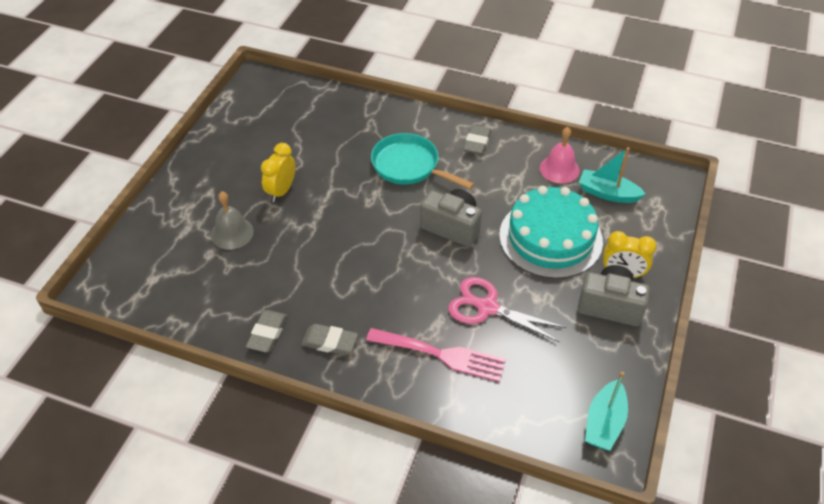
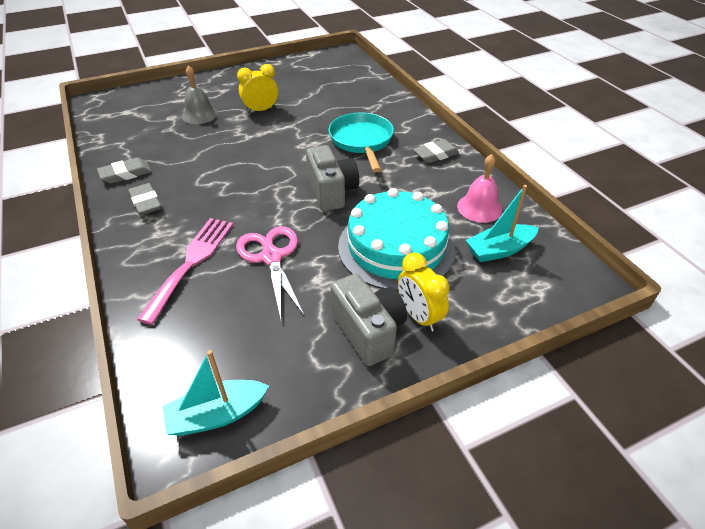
camera: 45 degrees right, 5 degrees down
pink fork [366,328,506,382] -> pink fork turned 135 degrees counterclockwise [137,218,233,325]
turquoise boat [579,147,646,203] -> turquoise boat turned 90 degrees counterclockwise [466,185,539,262]

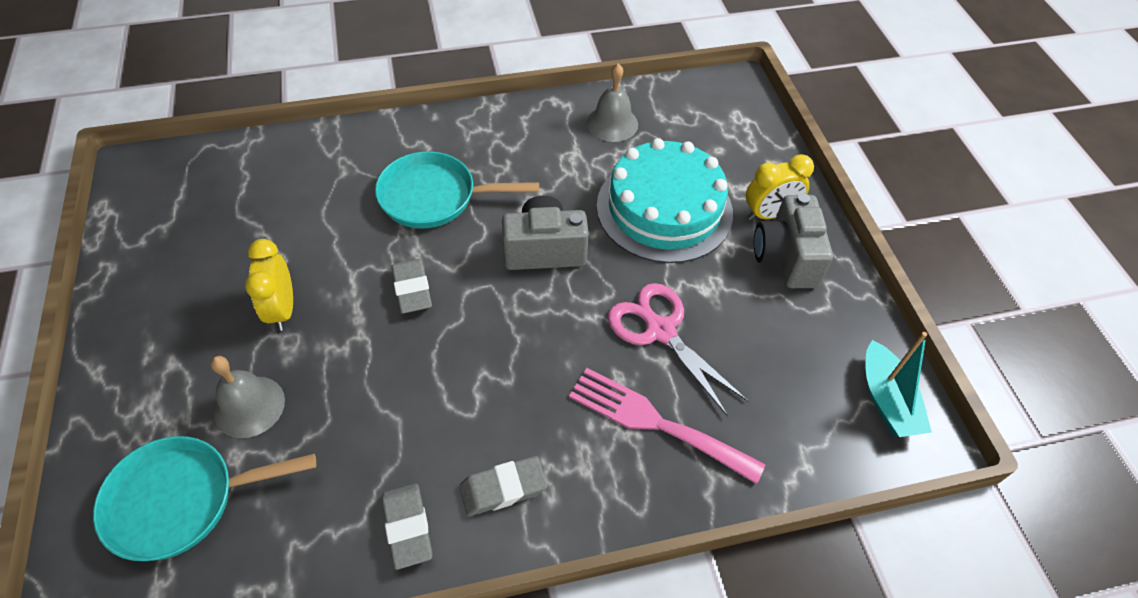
camera: 80 degrees left, 10 degrees up
pink scissors [236,226,305,319] -> pink scissors turned 60 degrees clockwise [608,283,749,417]
grey camera [331,274,407,366] -> grey camera turned 75 degrees counterclockwise [754,193,833,288]
grey eraser [413,139,459,163] -> grey eraser moved to [391,259,432,314]
pink bell [457,154,502,223] -> grey bell [587,63,638,142]
turquoise boat [466,185,539,262] -> none
none -> turquoise pan [93,436,316,561]

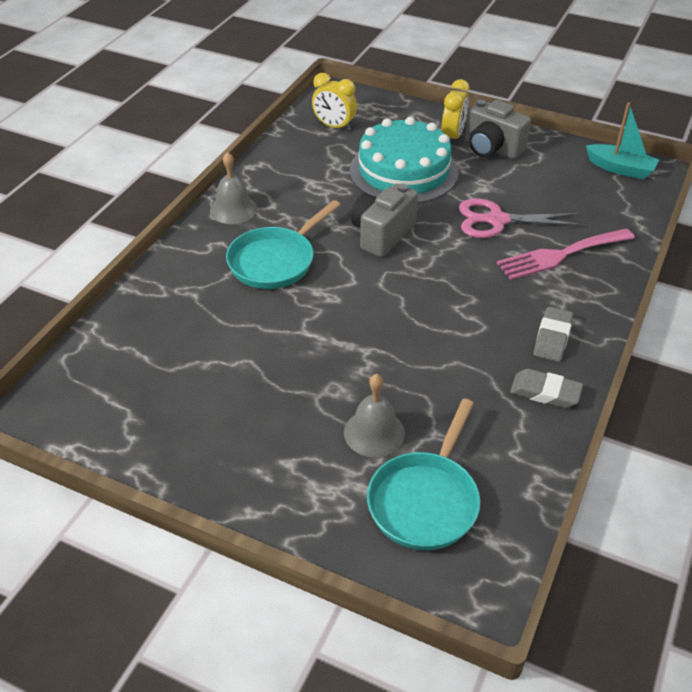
camera: 50 degrees left, 10 degrees down
yellow clock [245,239,293,331] -> yellow clock moved to [312,73,357,131]
grey eraser [391,259,432,314] -> none
grey bell [587,63,638,142] -> grey bell moved to [210,152,257,224]

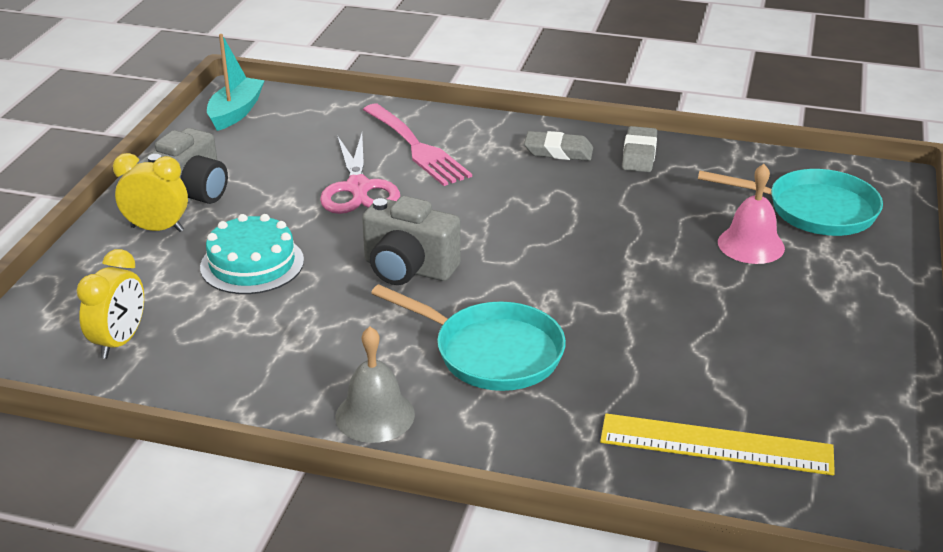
camera: 100 degrees left, 10 degrees down
grey bell [344,374,405,457] -> pink bell [718,164,785,264]
turquoise cake [350,117,459,204] -> turquoise cake [200,214,304,294], size x0.63
none -> yellow ruler [600,413,835,475]

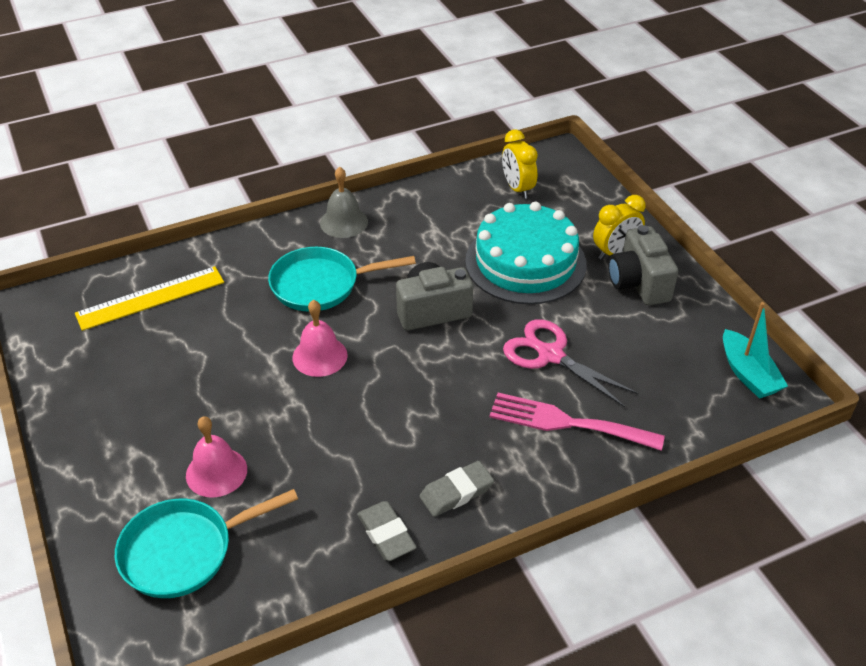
camera: 140 degrees right, 10 degrees up
turquoise cake [200,214,304,294] -> turquoise cake [465,202,587,304], size x1.59
none -> pink bell [293,300,348,377]

